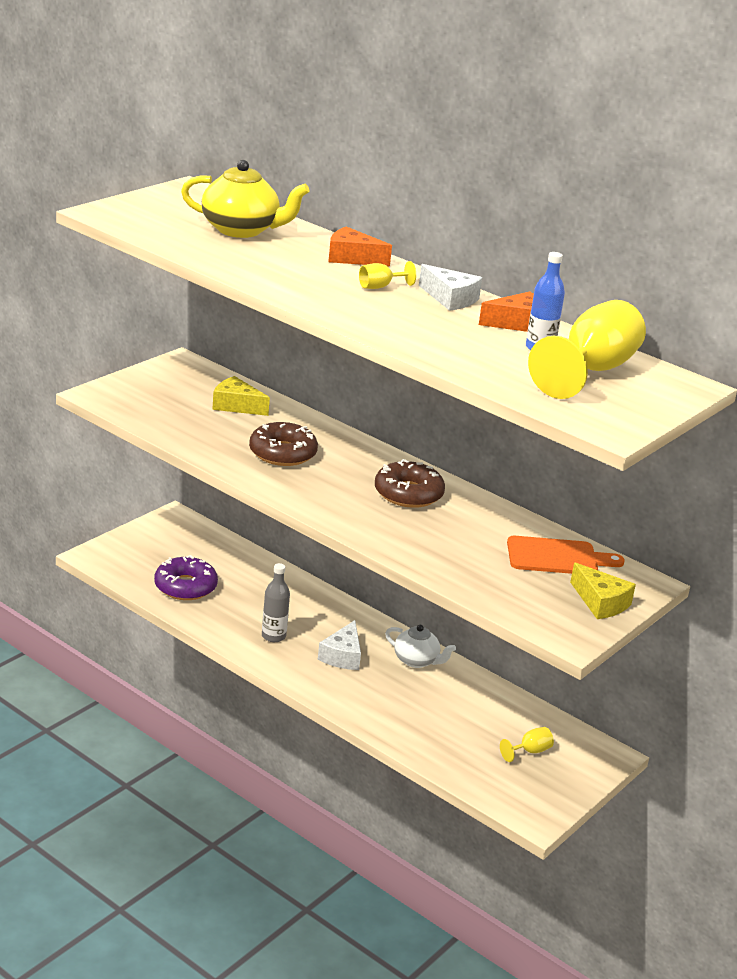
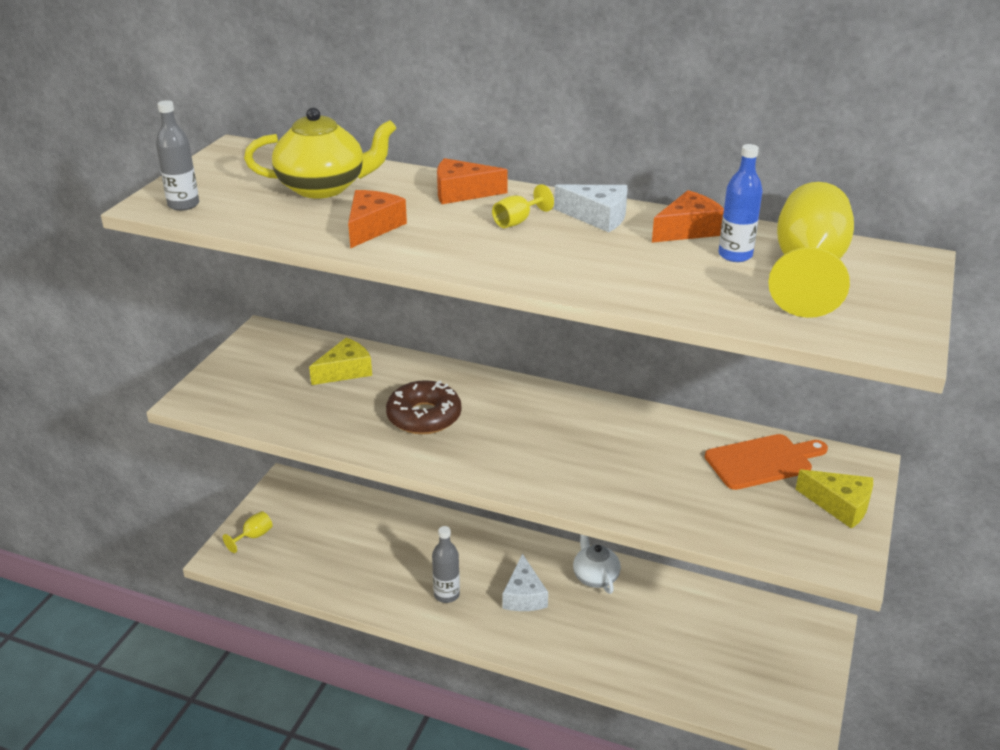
camera: 15 degrees left, 5 degrees up
purple donut [154,555,218,600] -> none
yellow cheese [212,376,270,416] -> yellow cheese turned 135 degrees clockwise [309,337,372,385]
brown donut [375,459,445,508] -> none
white teapot [385,625,456,668] -> white teapot turned 120 degrees counterclockwise [573,535,621,594]
yellow goblet [500,727,554,762] -> yellow goblet moved to [223,511,273,553]
none -> grey bottle [156,100,199,211]
none -> orange cheese [348,190,407,248]

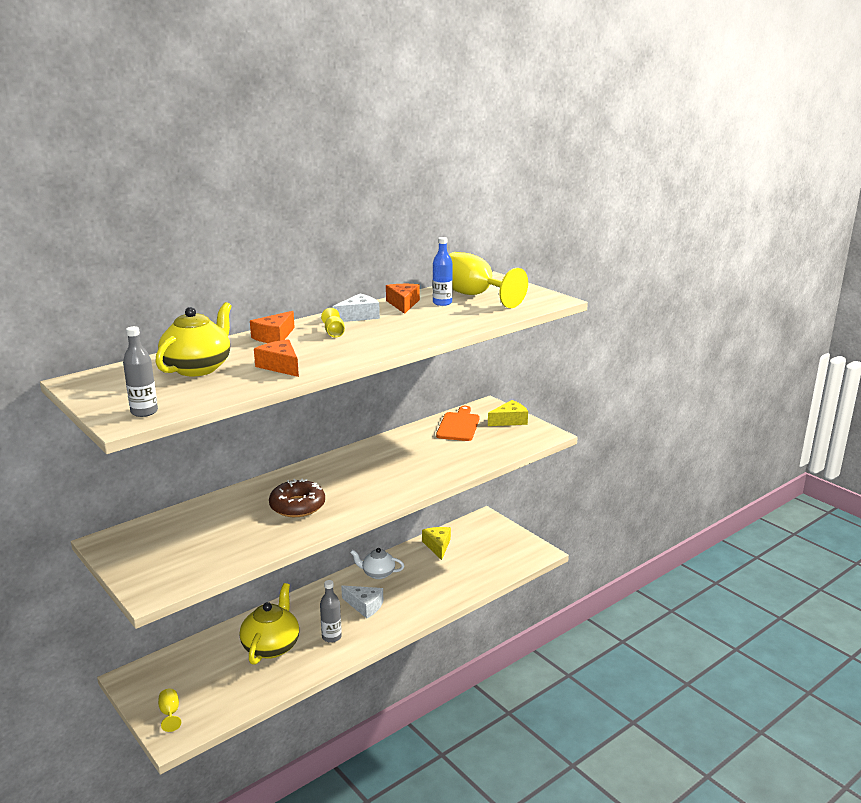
camera: 60 degrees left, 10 degrees down
yellow cheese [309,337,372,385] -> yellow cheese moved to [422,527,451,560]
none -> yellow teapot [240,583,299,665]

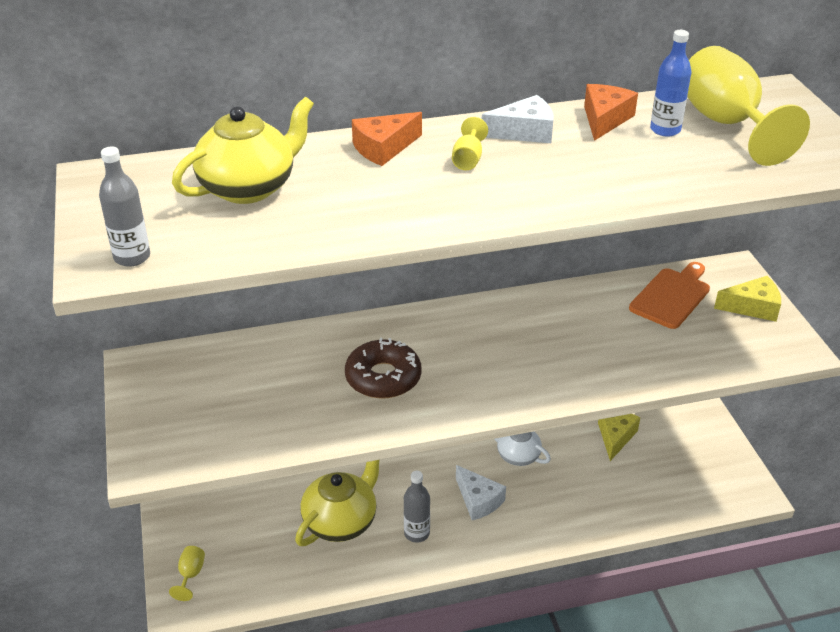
camera: 25 degrees right, 15 degrees up
orange cheese [254,339,299,377] -> none

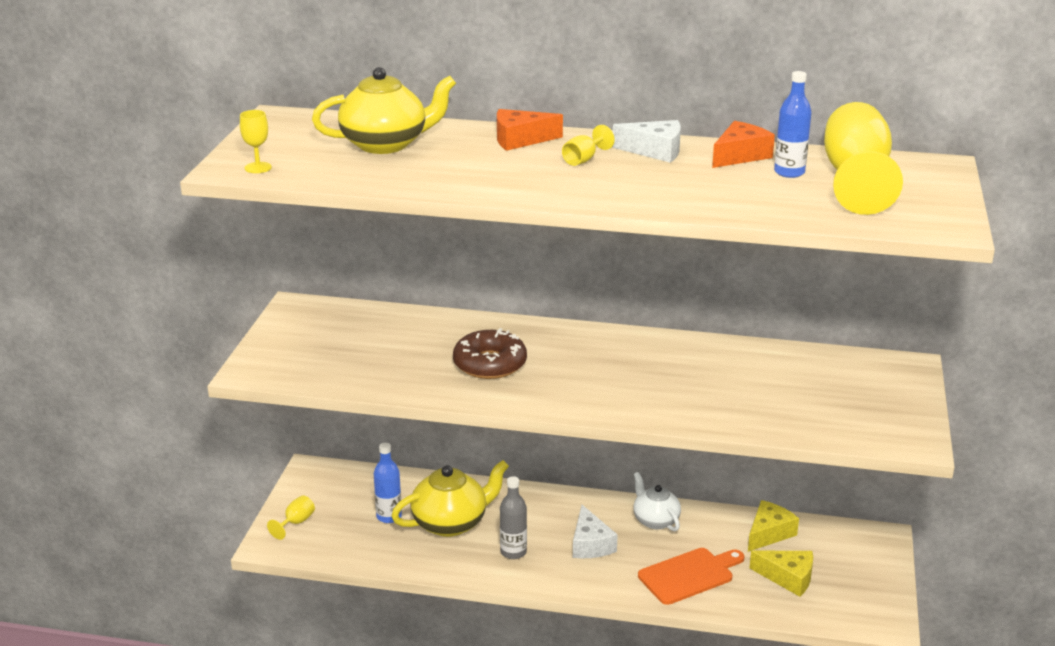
camera: 25 degrees right, 10 degrees down
grey bottle [99,146,150,267] -> yellow goblet [240,110,272,173]
orange cutting board [629,262,710,329] -> orange cutting board moved to [638,548,744,605]
yellow cheese [714,276,781,322] -> yellow cheese moved to [749,551,813,597]
none -> blue bottle [374,443,402,523]

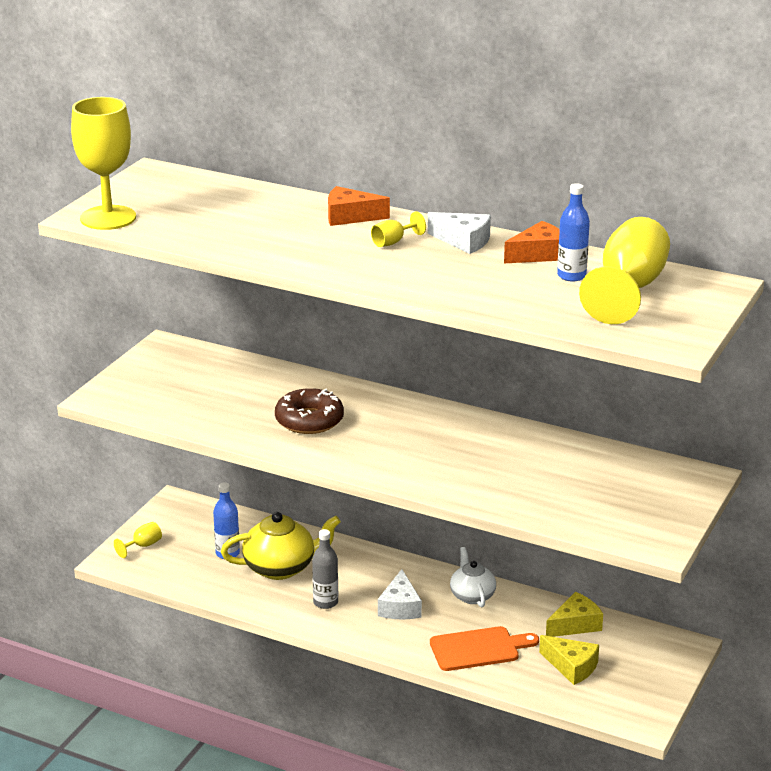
camera: 15 degrees right, 0 degrees up
yellow goblet [240,110,272,173] -> yellow goblet [71,97,136,230], size x2.34
yellow teapot [312,67,456,154] -> none

